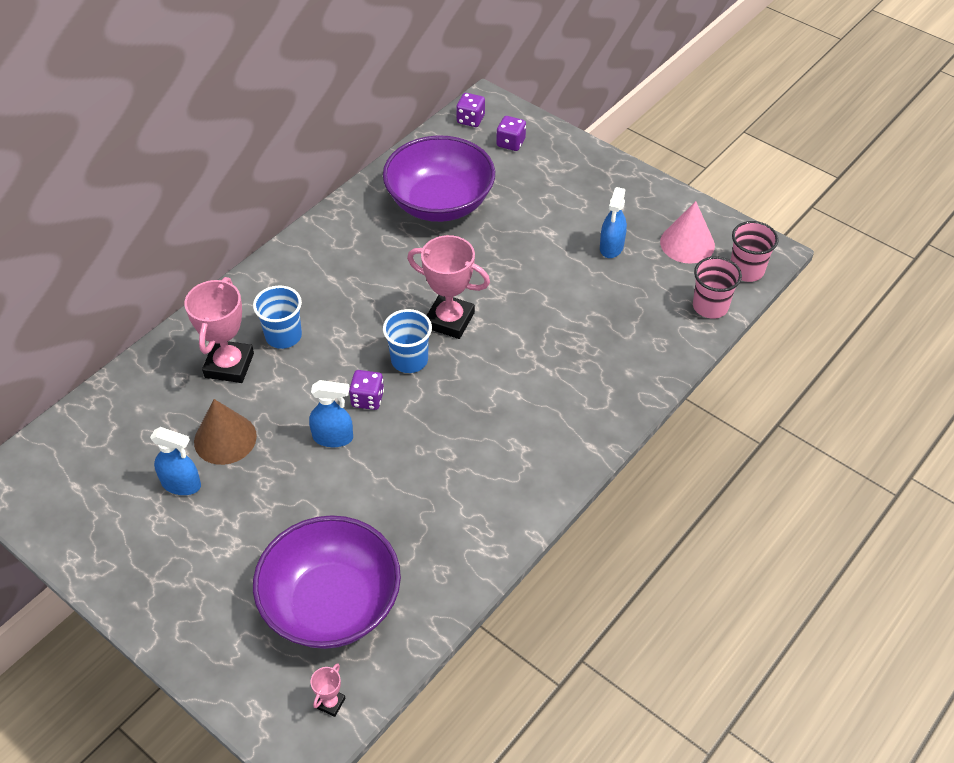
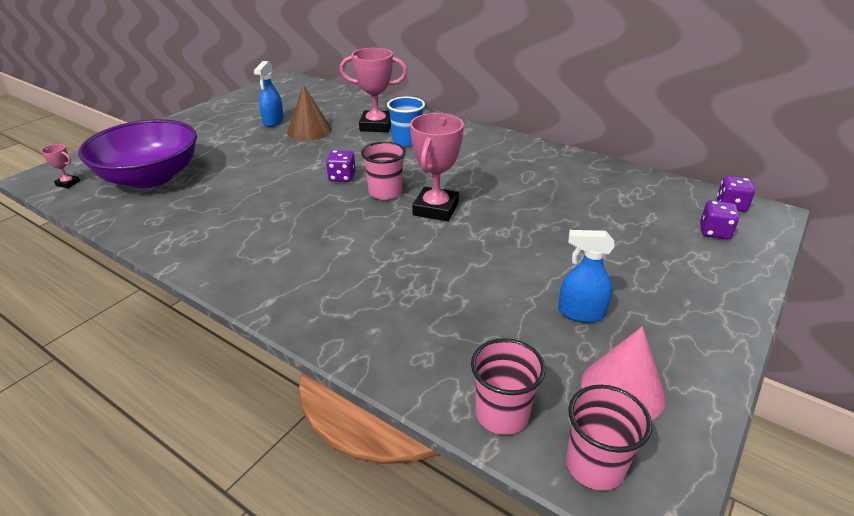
camera: 85 degrees right, 15 degrees down
blue spray bottle [309,380,353,447] -> none
purple bowl [383,135,495,222] -> none
blue cup [383,309,432,373] -> pink cup [361,142,406,200]

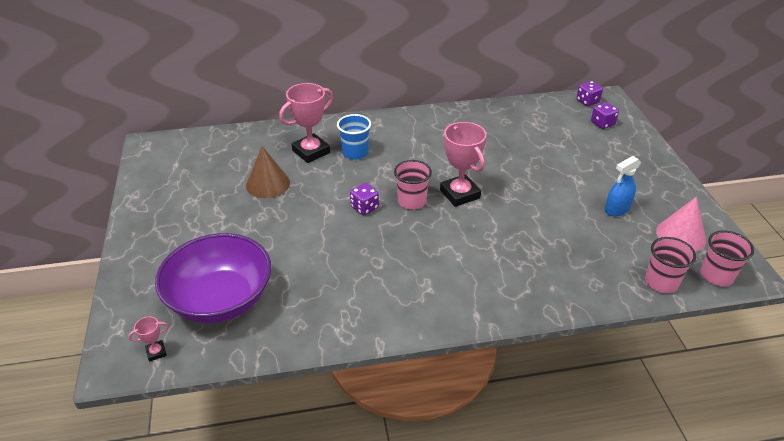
camera: 45 degrees left, 5 degrees up
blue spray bottle [254,61,284,127] -> none

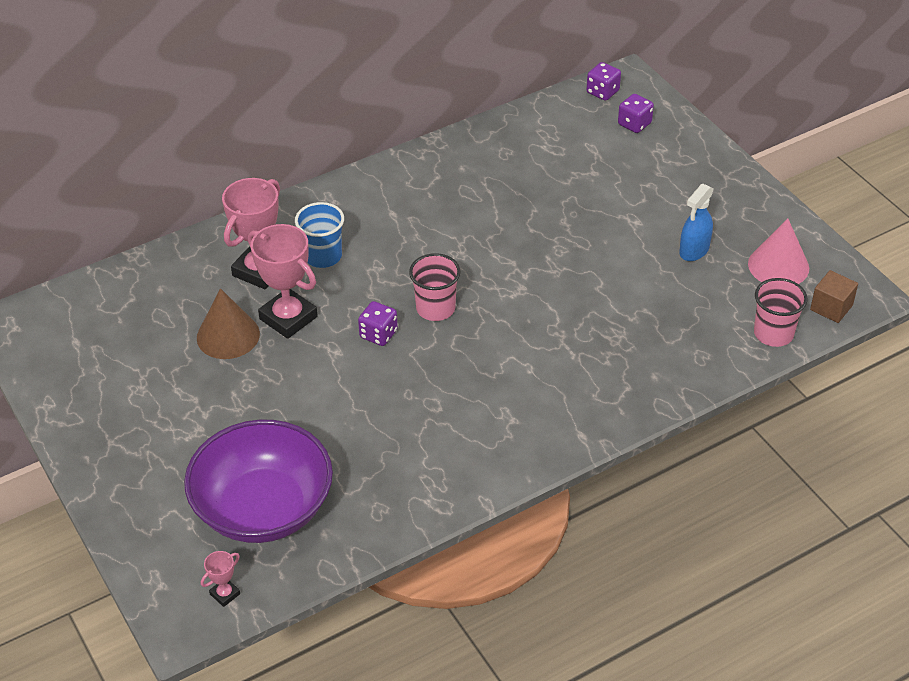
camera: 20 degrees left, 5 degrees up
pink trophy [440,122,487,207] -> pink trophy moved to [248,224,318,339]
pink cup [700,230,754,286] -> brown cube [810,270,858,323]

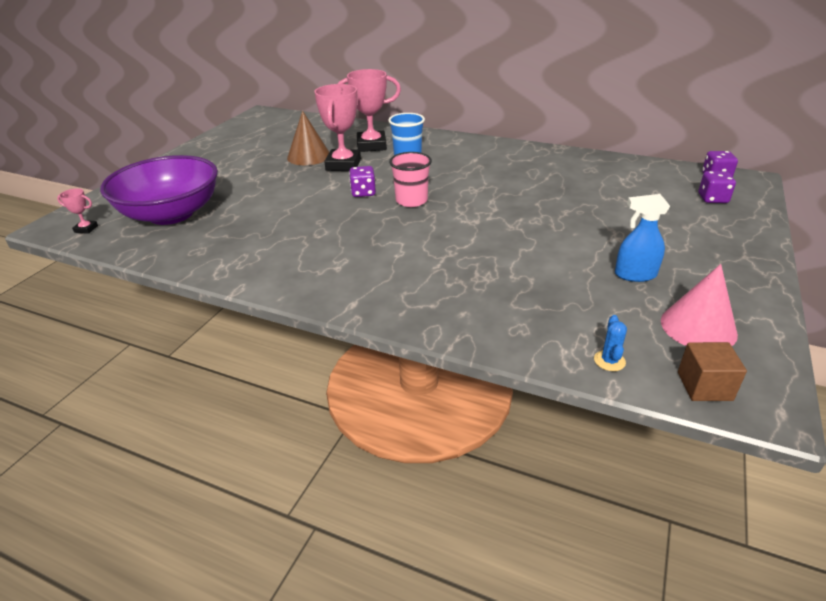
camera: 55 degrees right, 10 degrees down
pink cup [754,278,808,347] -> blue cactus [594,315,627,371]

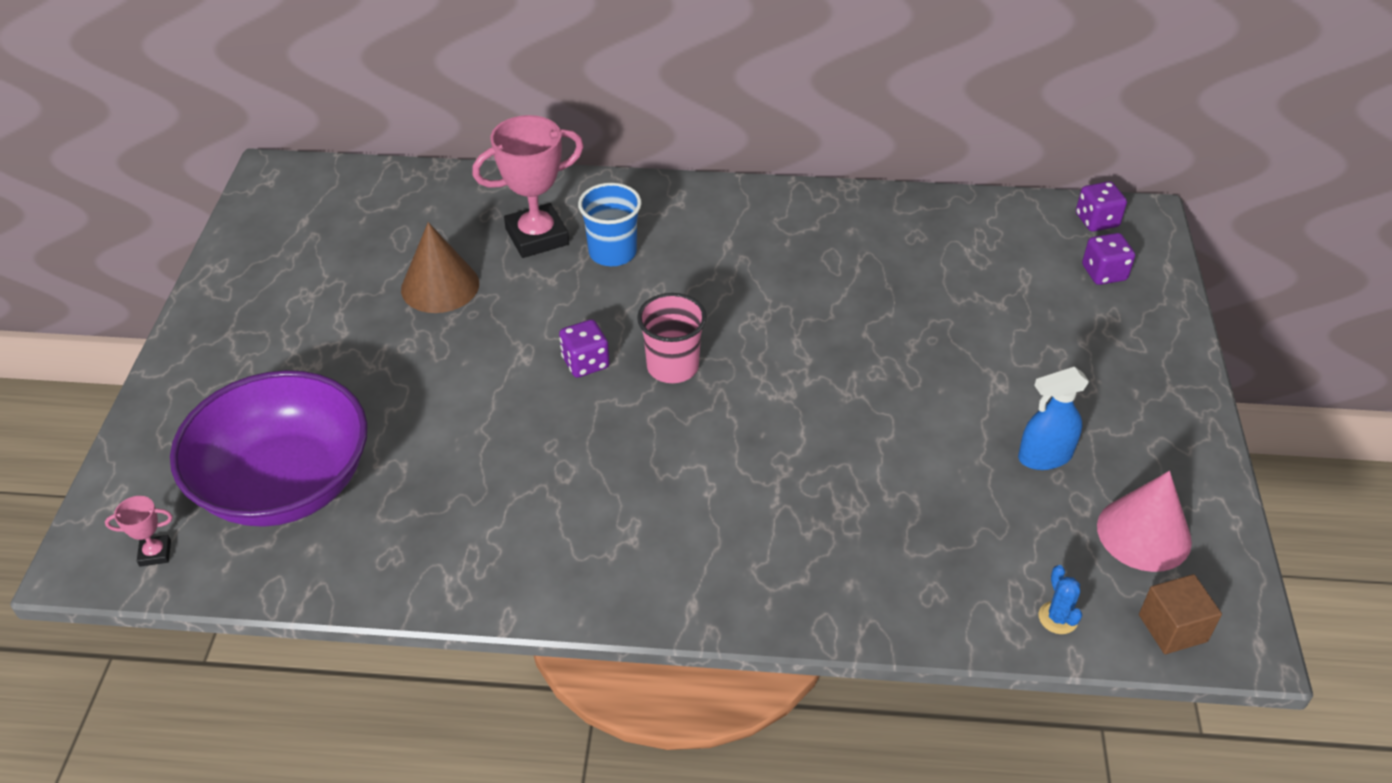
camera: 20 degrees left, 10 degrees up
pink trophy [314,84,361,171] -> none

